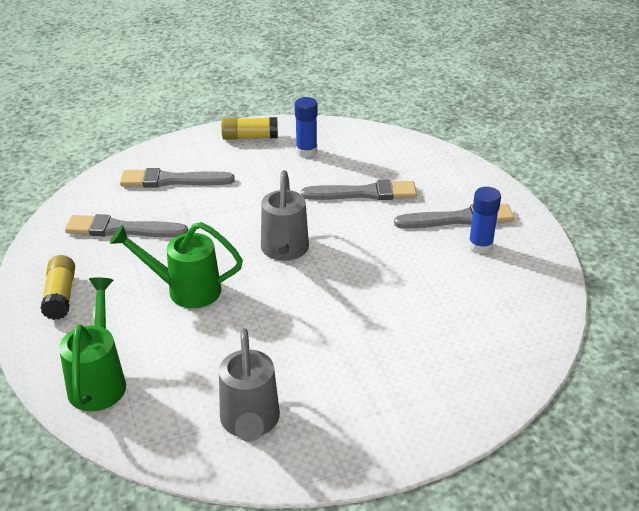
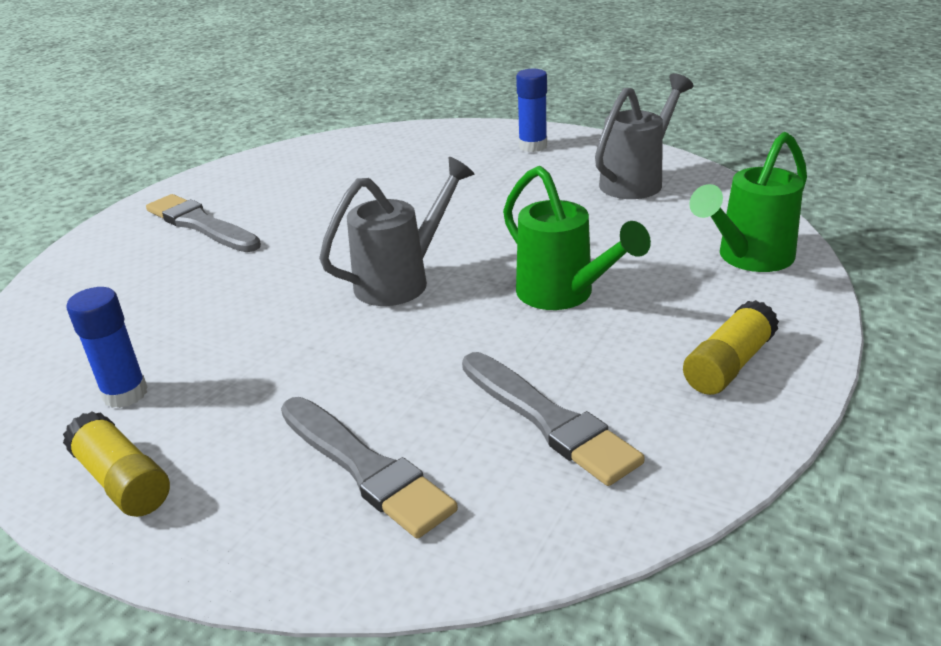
camera: 130 degrees left, 5 degrees down
grey brush [301,180,417,200] -> none
blue glue stick [468,187,501,254] -> blue glue stick moved to [516,69,547,152]

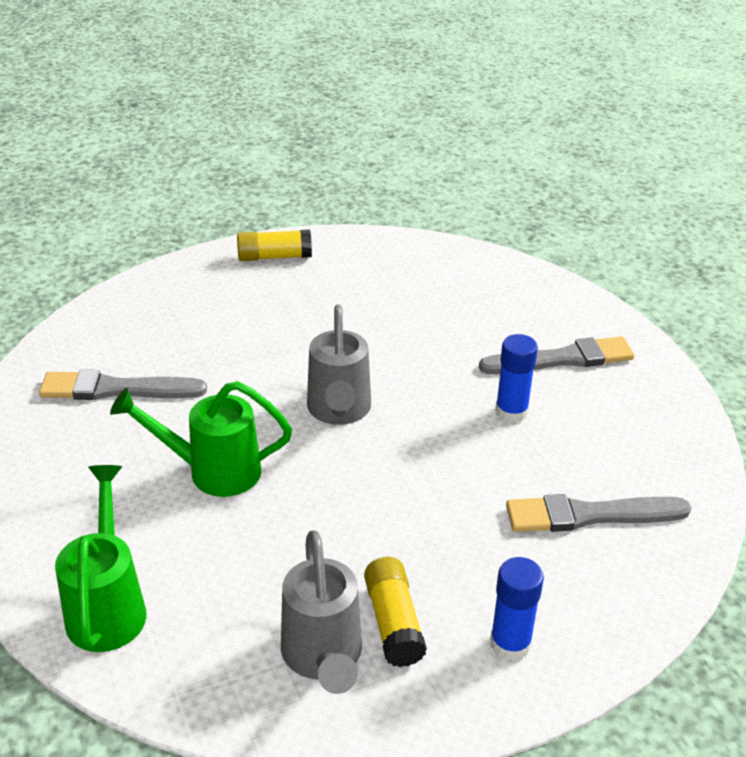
camera: 125 degrees right, 5 degrees up
blue glue stick [66,287,148,408] -> blue glue stick moved to [495,334,538,423]
grey brush [281,397,458,539] -> grey brush moved to [506,494,692,532]
yellow glue stick [683,300,779,395] -> yellow glue stick moved to [364,557,427,667]

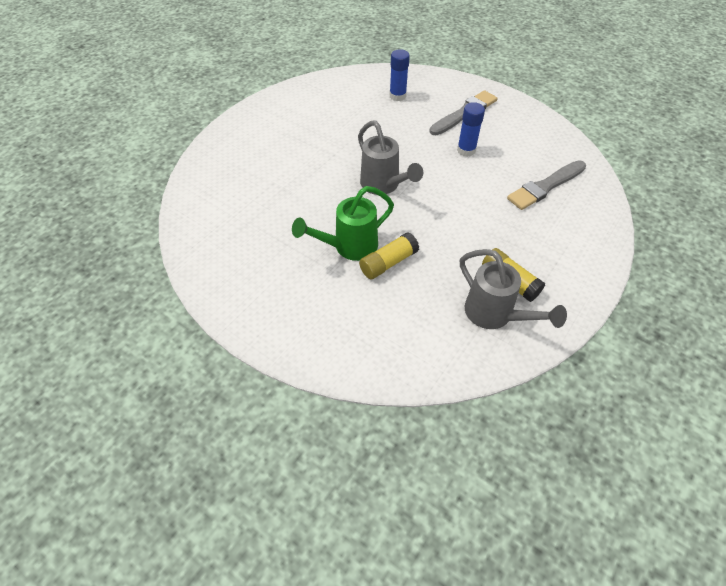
camera: 30 degrees left, 15 degrees up
grey brush [39,370,207,400] -> none
green watering can [55,465,146,652] -> none
yellow glue stick [237,230,312,261] -> yellow glue stick moved to [359,232,419,279]
blue glue stick [490,557,544,662] -> blue glue stick moved to [389,49,410,101]

